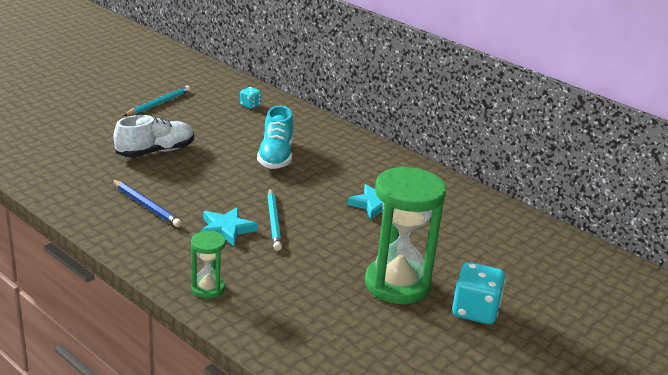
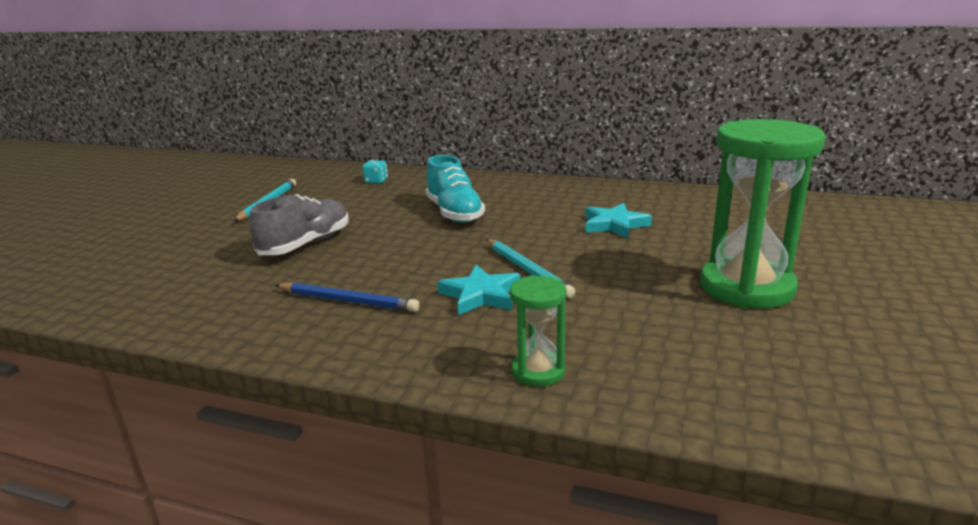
camera: 20 degrees left, 5 degrees down
white shoe [114,115,194,157] -> grey shoe [249,194,349,255]
turquoise dice [452,262,506,324] -> none

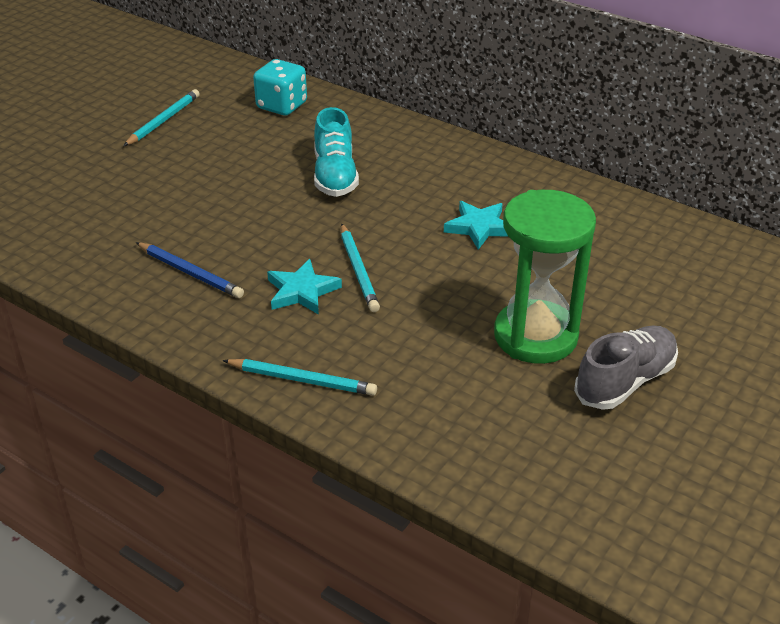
camera: 15 degrees right, 15 degrees up
grey shoe [249,194,349,255] -> grey shoe moved to [574,326,678,410]
turquoise dice [362,160,388,184] -> turquoise dice [253,59,307,115], size x1.89
green hourglass [510,275,567,387] -> turquoise pencil [222,359,377,396]

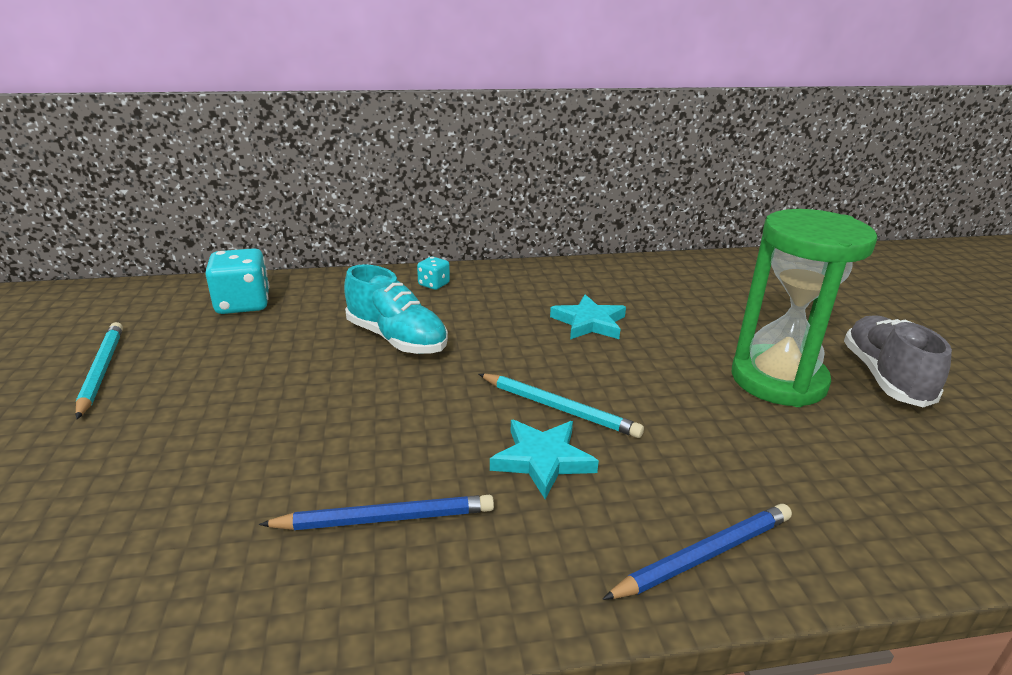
camera: 45 degrees left, 10 degrees down
turquoise pencil [222,359,377,396] -> blue pencil [602,504,792,600]
none -> turquoise dice [417,256,450,290]

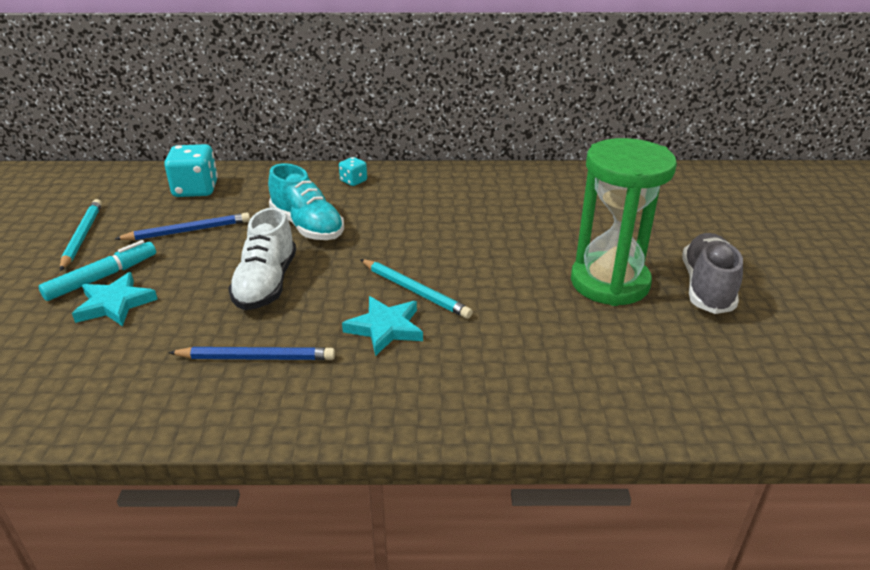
camera: 10 degrees right, 5 degrees up
turquoise star [550,294,626,340] -> turquoise star moved to [72,272,158,326]
blue pencil [602,504,792,600] -> blue pencil moved to [115,213,250,240]
none -> turquoise marker [39,240,156,301]
none -> white shoe [228,207,296,310]

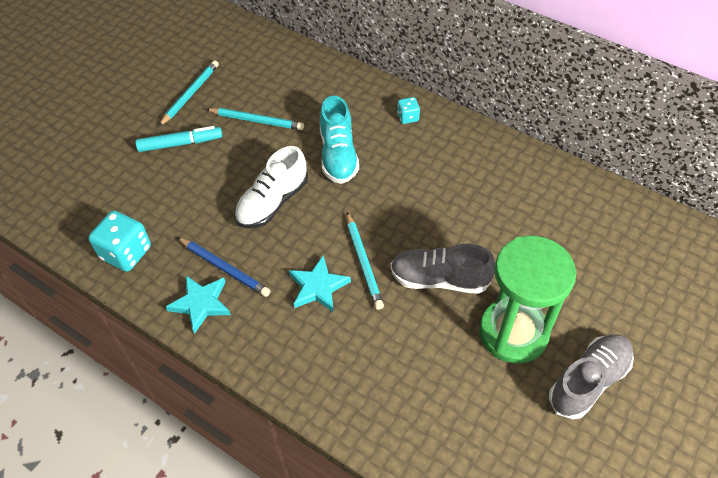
camera: 35 degrees right, 20 degrees up
turquoise star [72,272,158,326] -> turquoise star moved to [166,276,231,334]
blue pencil [115,213,250,240] -> turquoise pencil [206,108,304,130]
turquoise dice [164,144,218,197] -> turquoise dice moved to [88,211,151,272]
none -> grey shoe [390,244,496,294]

